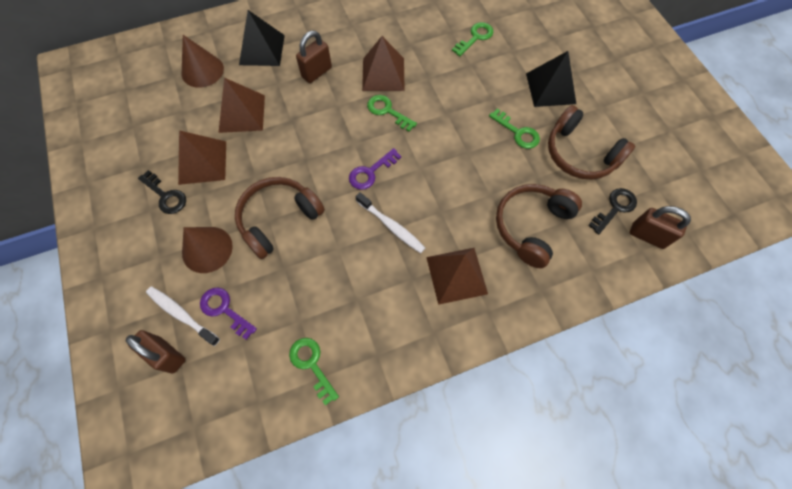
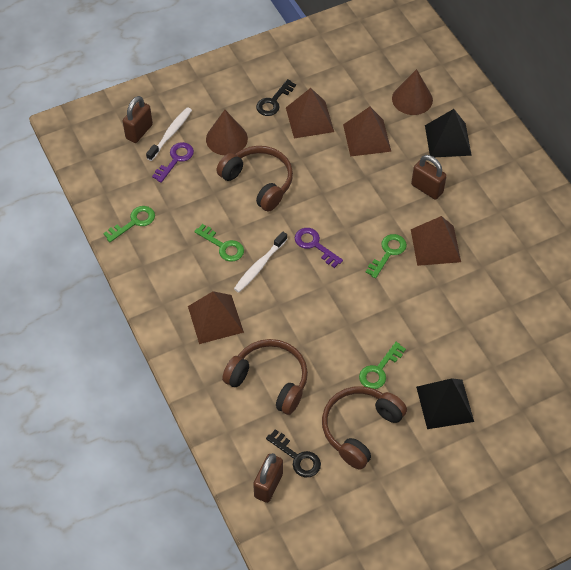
camera: 85 degrees right, 10 degrees down
green key [452,22,493,56] -> green key moved to [194,224,244,262]

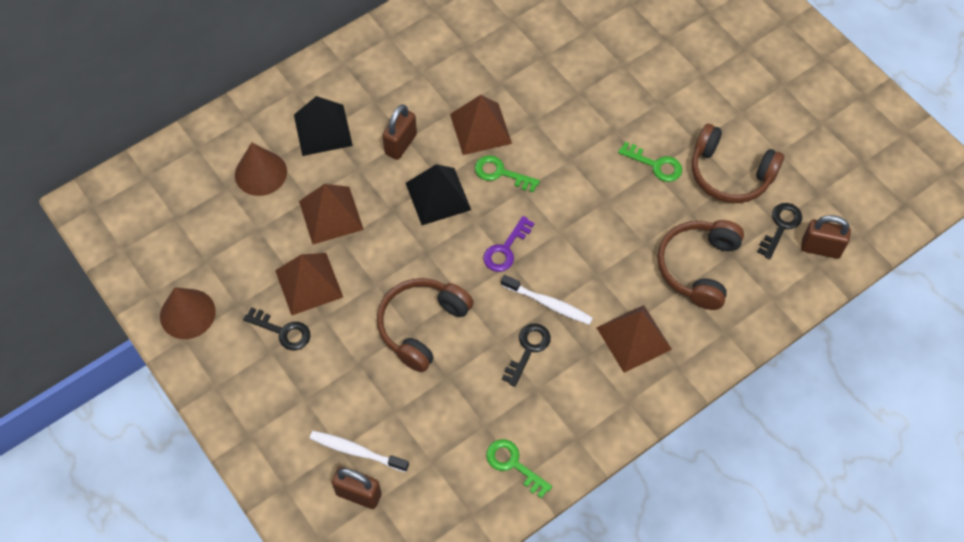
camera: 100 degrees left, 5 degrees up
purple key [152,142,194,183] -> none
green key [194,224,244,262] -> black key [502,323,551,387]
brown cone [206,110,248,155] -> brown cone moved to [160,287,216,339]
black pyramid [416,378,474,429] -> black pyramid moved to [406,164,471,225]

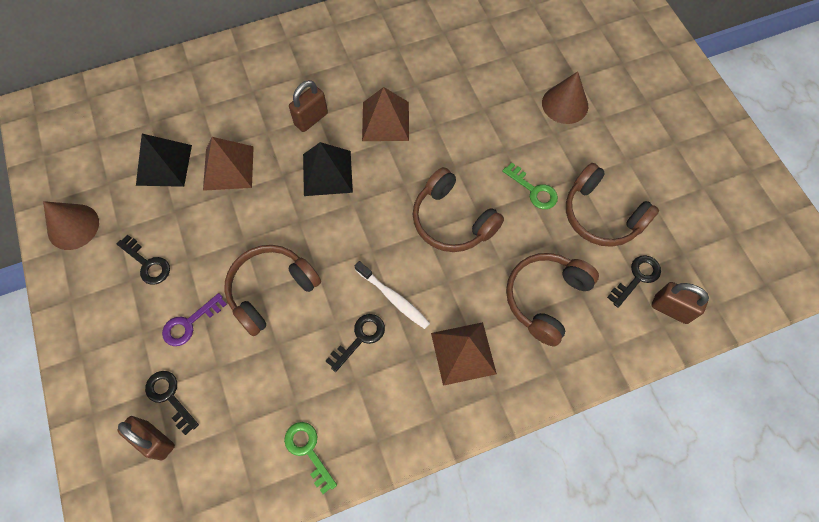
camera: 15 degrees right, 5 degrees up
brown cone [235,143,287,196] -> brown cone moved to [542,71,588,124]
brown pyramid [275,253,343,315] -> none
black pyramid [294,96,353,156] -> black pyramid moved to [136,134,192,187]
white toothbrush [310,431,409,472] -> black key [145,371,199,435]
green key [475,155,540,192] -> none
purple key [483,216,535,272] -> purple key moved to [162,293,227,346]
none -> brown headphones [413,167,504,252]

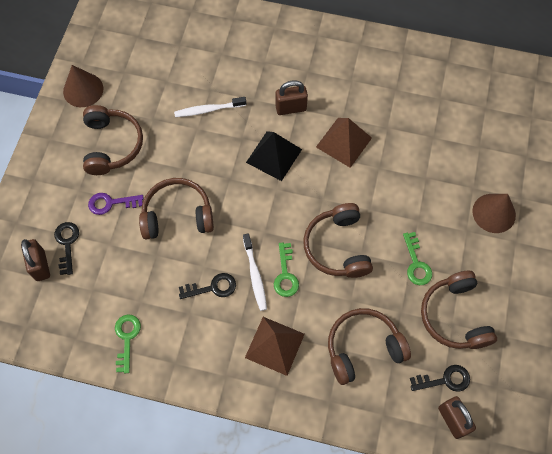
camera: 35 degrees right, 0 degrees up
black key [117,235,170,285] -> brown headphones [83,105,143,175]
black pyramid [136,134,192,187] -> none
brown pyramid [203,137,254,191] -> white toothbrush [174,97,246,117]
none -> green key [274,243,299,297]

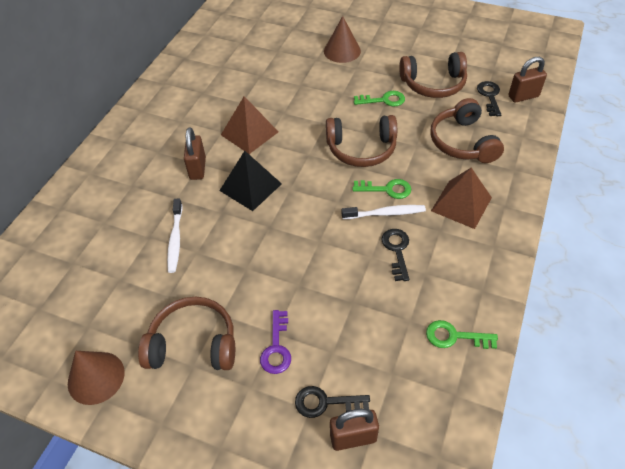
camera: 80 degrees left, 15 degrees down
brown headphones [139,178,214,239] -> none

